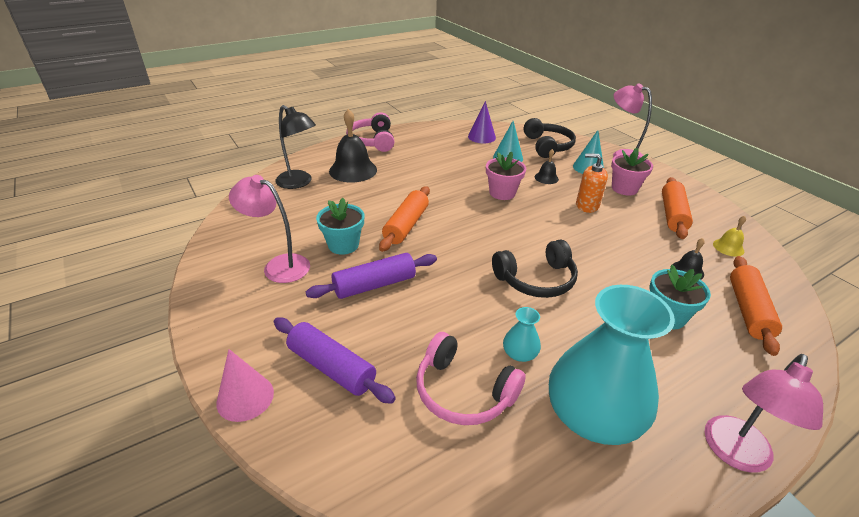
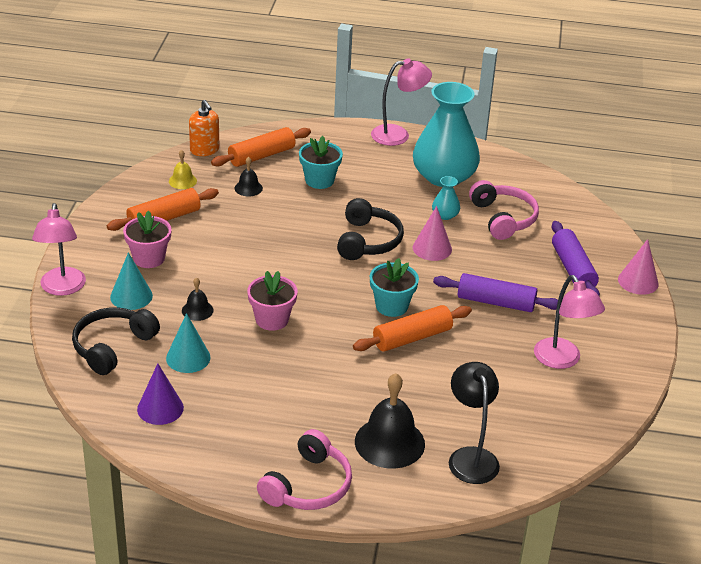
camera: 140 degrees left, 0 degrees up
turquoise flower pot [316,198,364,255] -> turquoise flower pot moved to [370,258,419,317]
black headphones [492,240,578,298] -> black headphones turned 75 degrees clockwise [337,198,404,260]
orange soap dispenser [576,153,608,213] -> orange soap dispenser moved to [189,100,219,156]
none -> pink cone [413,206,452,261]

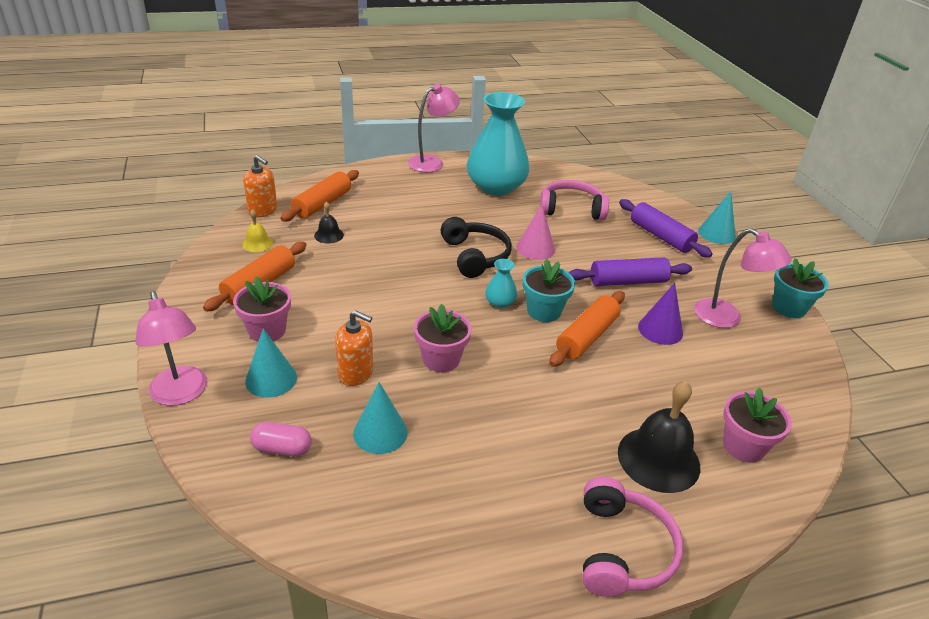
camera: 25 degrees left, 0 degrees up
black headphones [72,307,160,375] -> pink capsule [250,422,312,457]
purple cone [137,363,184,425] -> purple cone moved to [638,283,683,345]
black bell [182,277,214,321] -> orange soap dispenser [335,310,373,386]
turquoise flower pot [299,136,343,189] -> turquoise flower pot moved to [772,258,829,318]
turquoise vase [432,176,460,220] -> turquoise vase moved to [485,259,517,308]
black lamp [449,362,500,484] -> pink flower pot [723,388,792,463]
pink headphones [469,180,539,240] -> pink headphones turned 45 degrees counterclockwise [540,180,609,220]
pink cone [618,239,659,295] -> turquoise cone [698,191,736,244]

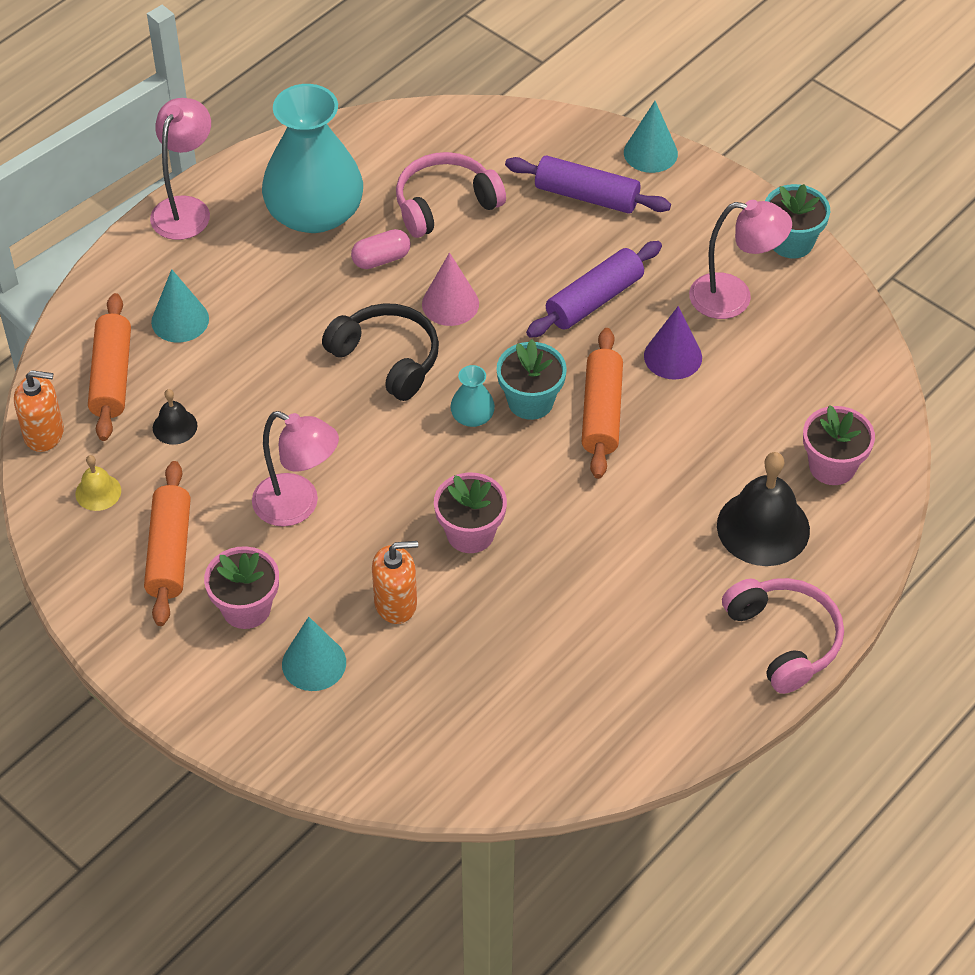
camera: 30 degrees left, 15 degrees up
pink lamp [135,291,207,406] -> pink lamp moved to [252,411,339,526]
pink capsule [250,422,312,457] -> pink capsule moved to [351,229,411,269]
turquoise cone [353,382,407,454] -> turquoise cone moved to [151,269,209,342]

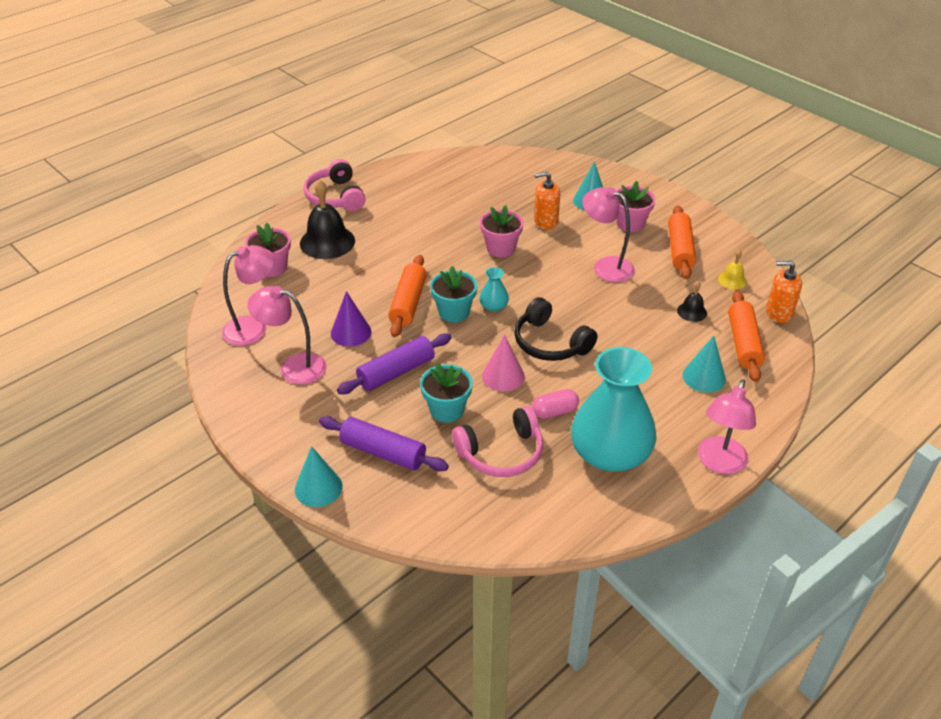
camera: 175 degrees left, 10 degrees down
turquoise flower pot [765,184,830,258] -> turquoise flower pot moved to [420,363,473,423]
none -> pink lamp [222,245,275,346]

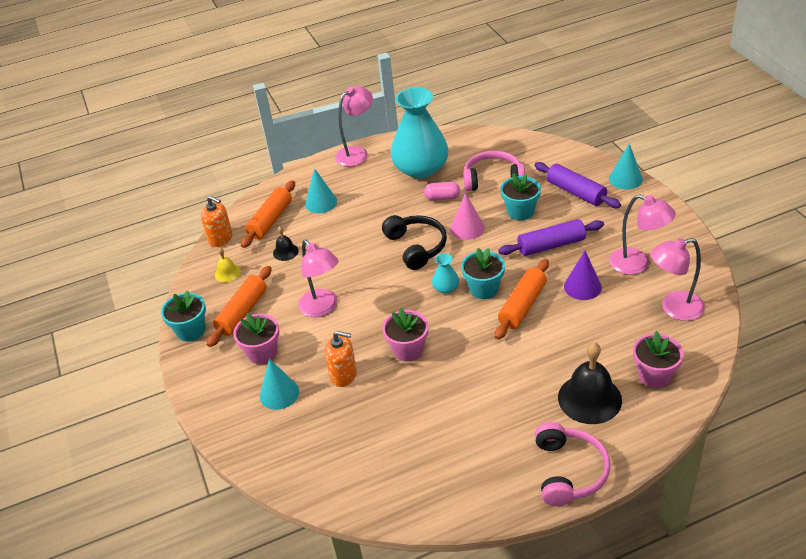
camera: 155 degrees left, 0 degrees up
none -> turquoise flower pot [161,290,206,342]

